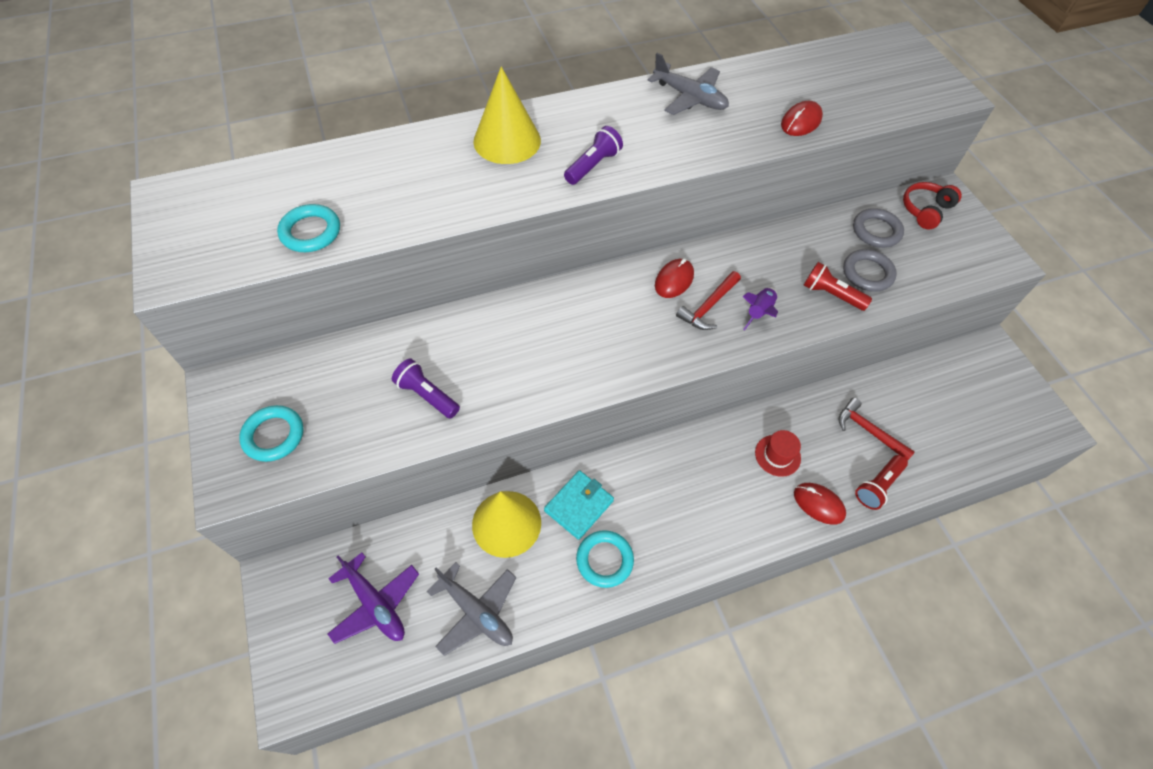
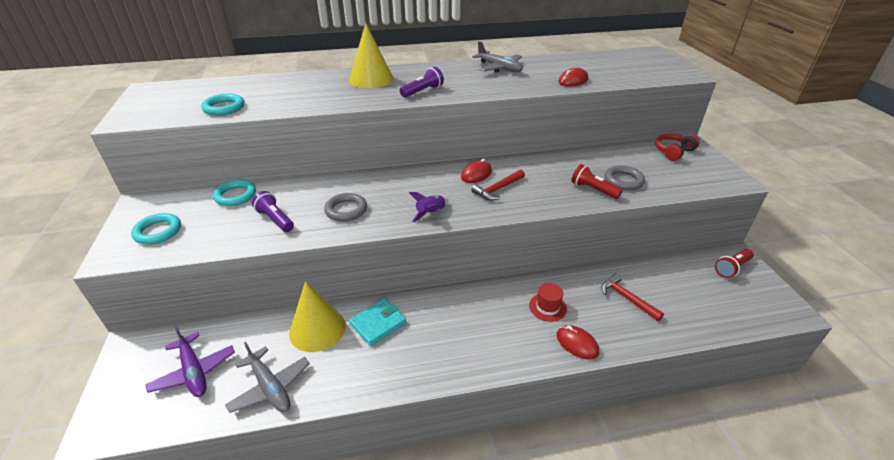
camera: 10 degrees right, 20 degrees down
turquoise ring [576,530,634,588] -> turquoise ring moved to [213,180,256,206]
purple rocket [742,287,778,331] -> purple rocket moved to [409,192,448,222]
grey ring [853,208,904,248] -> grey ring moved to [324,193,367,222]
red flashlight [855,455,908,510] -> red flashlight moved to [715,249,754,278]

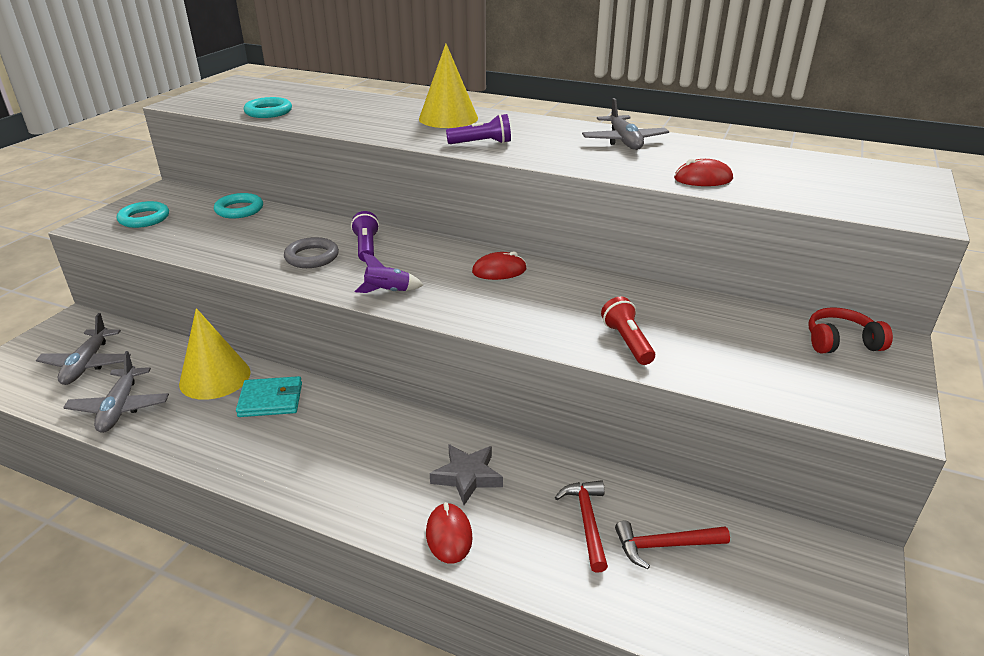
camera: 35 degrees right, 5 degrees down
purple plane [145,326,235,397] -> grey plane [36,313,131,385]
purple flashlight [252,191,294,232] -> purple flashlight moved to [351,211,379,262]
red hammer [471,170,525,200] -> red hammer moved to [615,521,730,569]
red hat [529,283,567,322] -> grey star [430,444,503,505]
grey ring [605,165,645,190] -> none
red flashlight [715,249,754,278] -> none

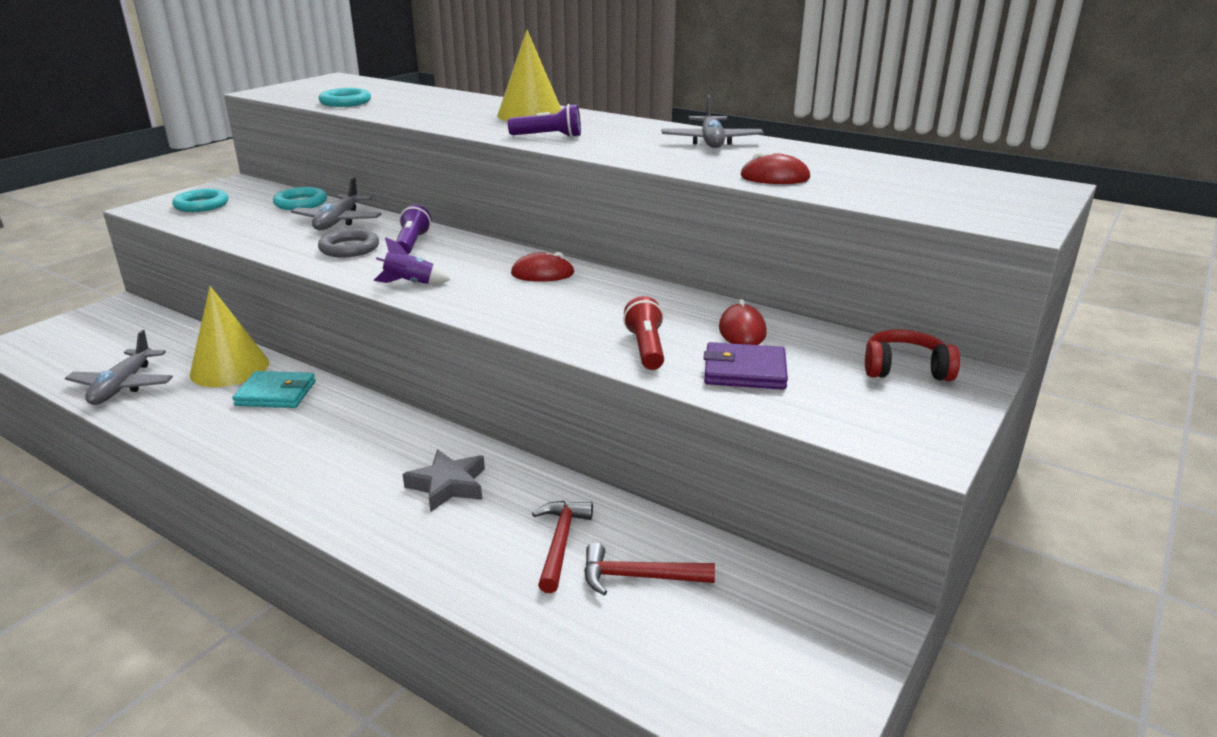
camera: 10 degrees right, 5 degrees down
grey plane [36,313,131,385] -> grey plane moved to [291,177,381,230]
red mouse [426,502,473,564] -> red mouse moved to [719,299,767,345]
none -> purple wallet [704,342,788,390]

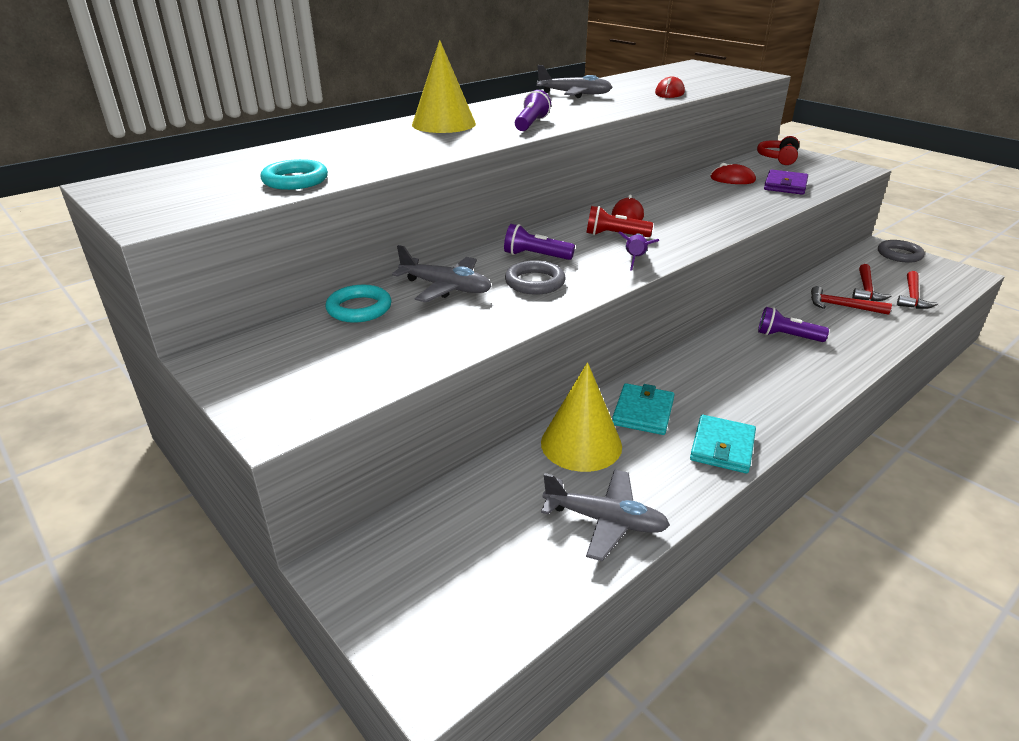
camera: 75 degrees left, 5 degrees up
turquoise ring [172,189,228,212] -> none
grey star [402,449,485,512] -> purple flashlight [758,307,829,342]
red flashlight [623,296,664,370] -> red flashlight moved to [586,206,653,237]
none -> turquoise wallet [690,415,756,474]
none -> grey ring [878,240,925,263]
none -> red hammer [897,271,938,309]

